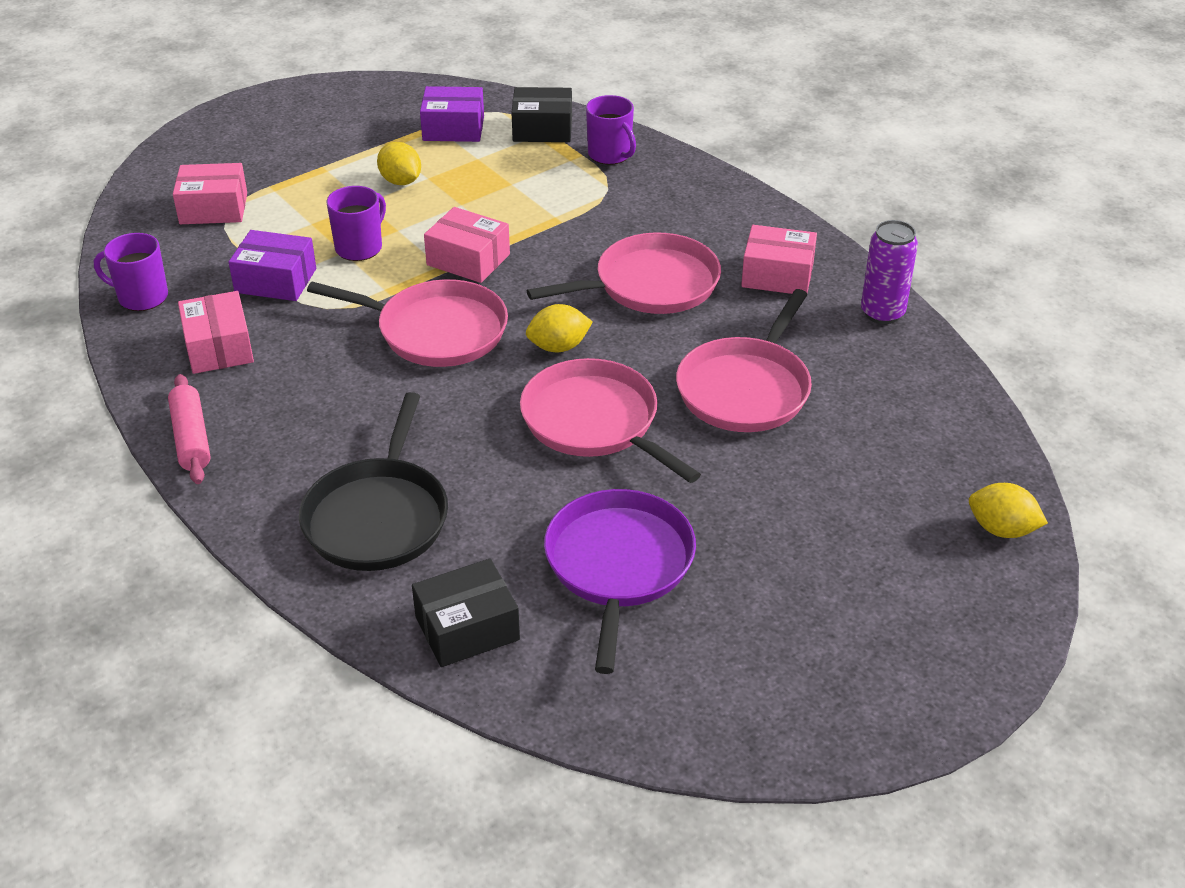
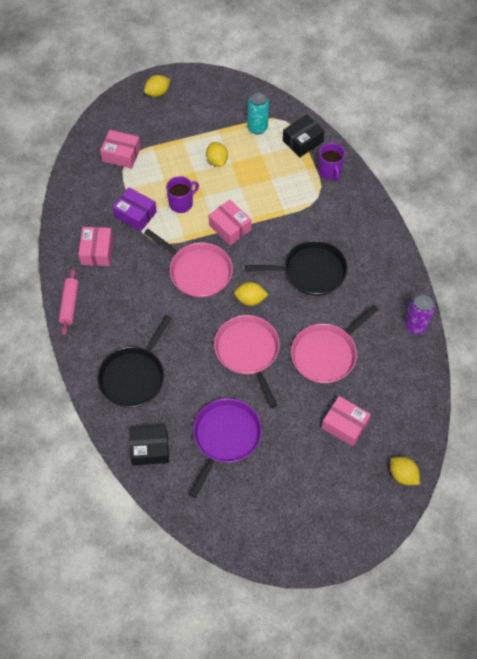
camera: 20 degrees right, 20 degrees up
purple mug [94,233,168,311] -> none
purple box [420,86,484,142] -> turquoise can [247,91,269,134]
black box [511,87,572,142] -> black box turned 60 degrees counterclockwise [283,114,325,157]
pink pan [527,232,721,314] -> black pan [245,240,348,296]
pink box [741,225,817,294] -> pink box moved to [322,396,371,446]
none -> yellow lemon [144,75,170,97]

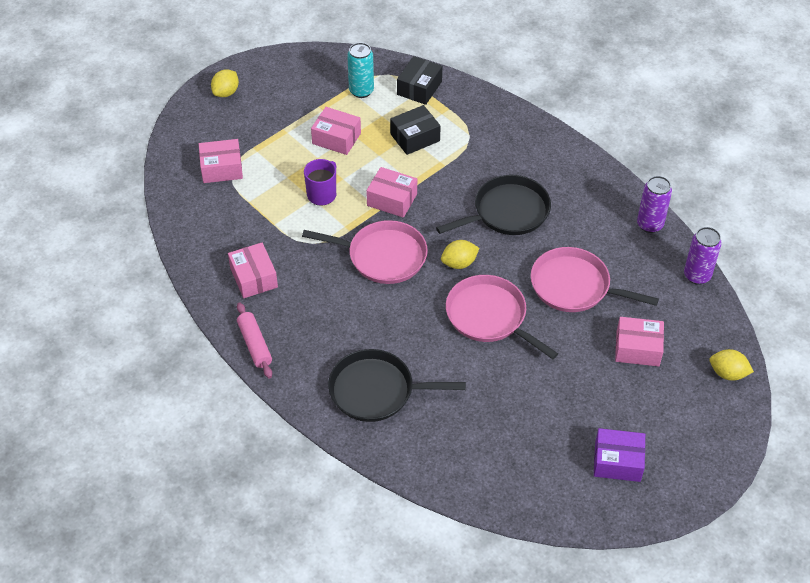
camera: 25 degrees left, 10 degrees down
black pan [97,315,172,408] -> black pan turned 90 degrees clockwise [328,349,466,422]
purple box [112,187,157,232] -> purple box moved to [594,428,645,482]
black box [129,425,169,466] -> black box moved to [390,105,441,155]
purple pan [189,398,262,498] -> none
yellow lemon [206,142,228,167] -> pink box [311,107,361,155]
pink pan [291,305,379,384] -> pink pan turned 90 degrees clockwise [531,247,659,312]
purple mug [318,143,345,181] -> none
none -> purple can [684,227,722,285]

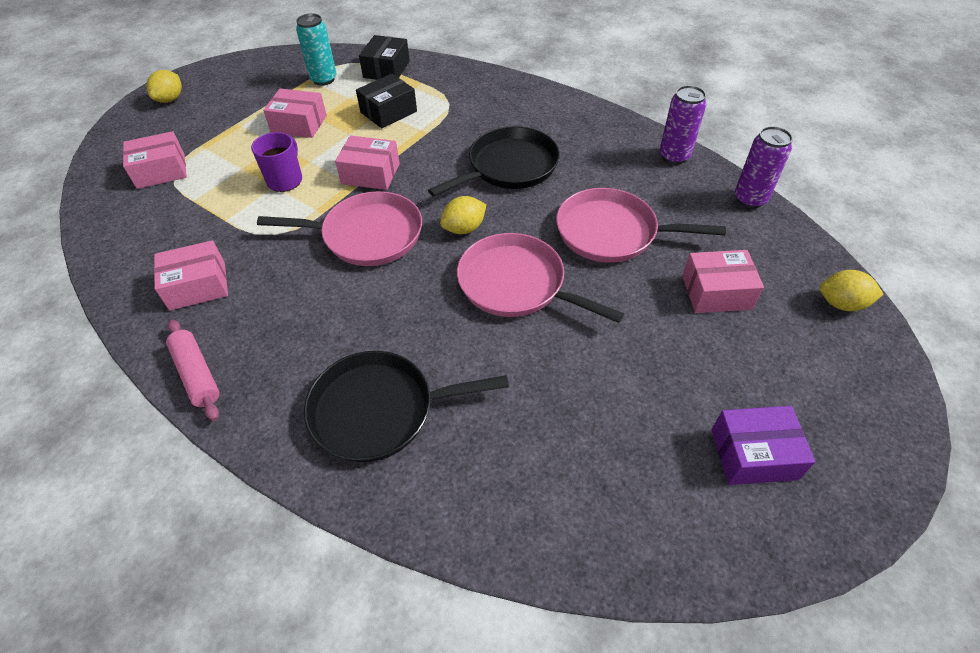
camera: 10 degrees left, 0 degrees up
pink box [228,243,278,298] -> pink box turned 75 degrees counterclockwise [154,240,228,311]

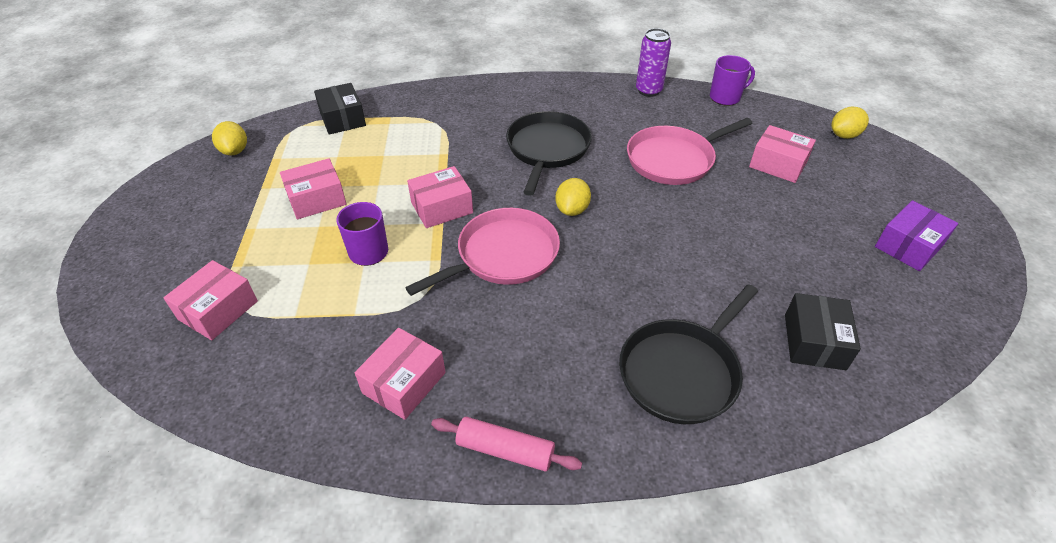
camera: 40 degrees left, 5 degrees down
yellow lemon [146,70,182,103] -> yellow lemon moved to [212,121,247,156]
turquoise can [296,13,336,86] -> none
black box [356,74,417,128] -> black box moved to [785,293,861,370]
pink pan [457,233,624,323] -> none
pink box [682,250,764,313] -> pink box turned 75 degrees clockwise [749,125,816,183]
purple can [735,126,793,208] -> purple mug [710,55,755,106]

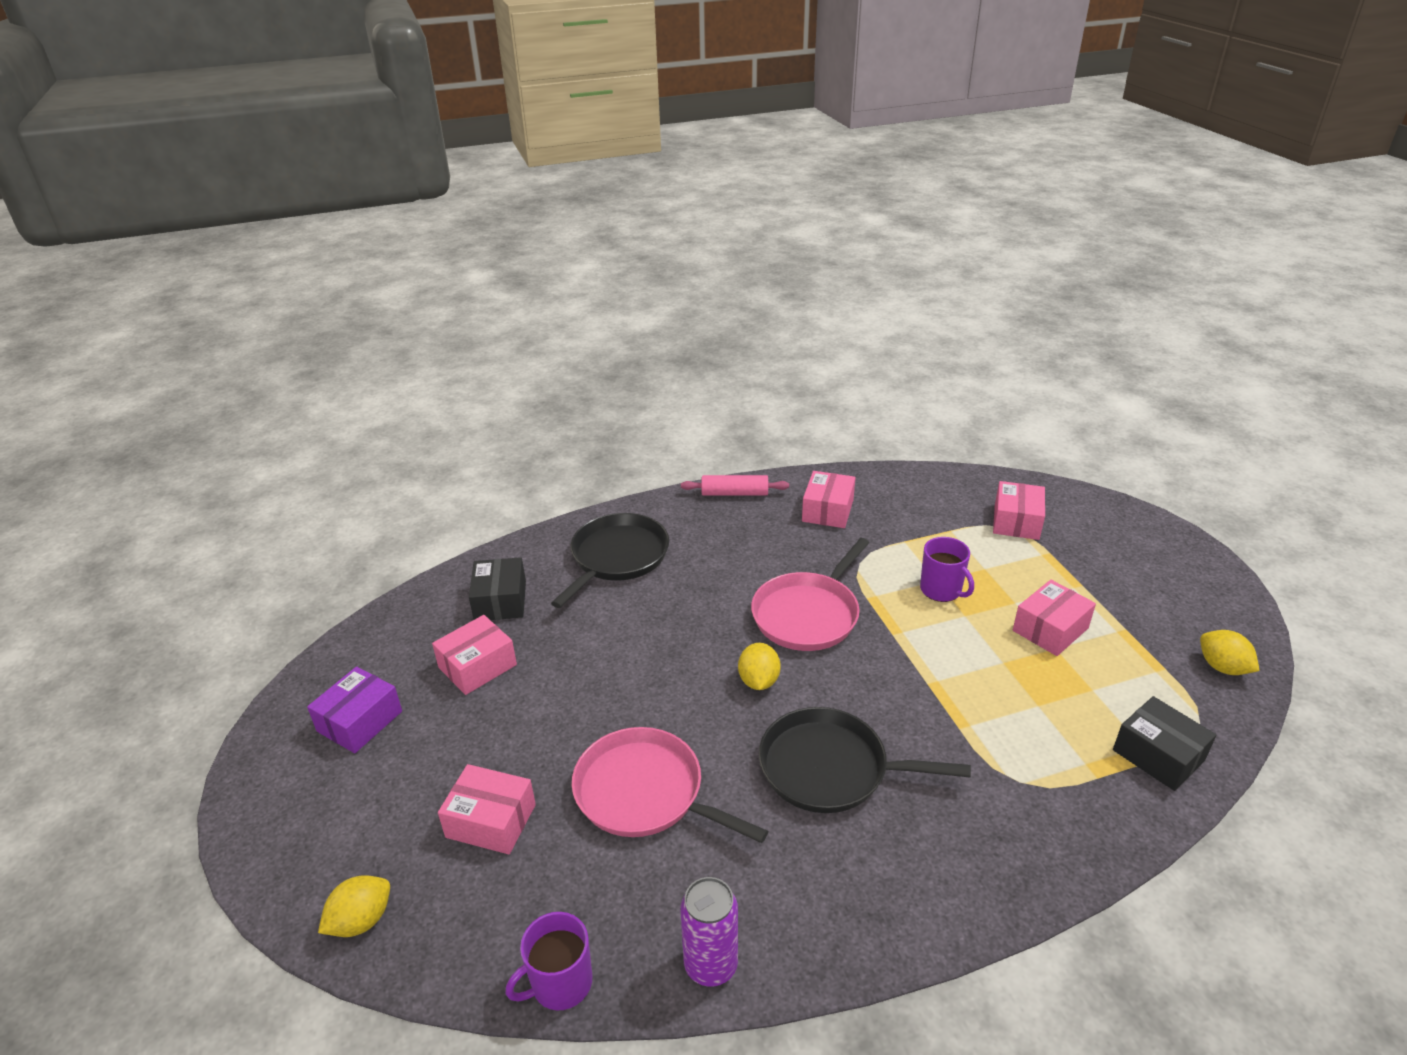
camera: 165 degrees right, 10 degrees down
pink box [407,166,473,228] -> pink box moved to [432,615,517,695]
black pan [506,111,592,196] -> black pan turned 105 degrees clockwise [759,707,971,813]
pink pan [627,118,752,185] -> pink pan turned 105 degrees counterclockwise [572,727,768,843]

